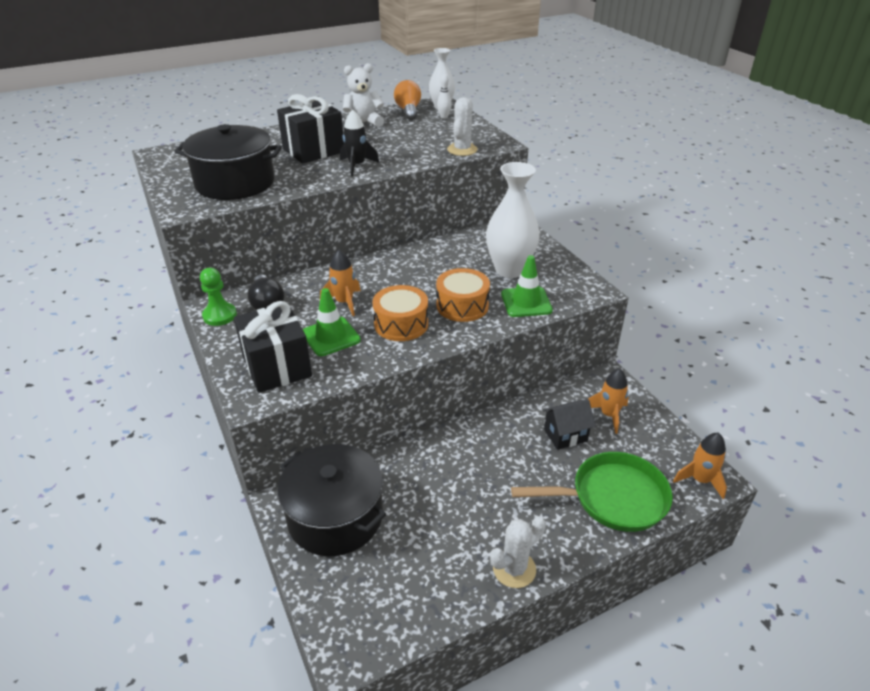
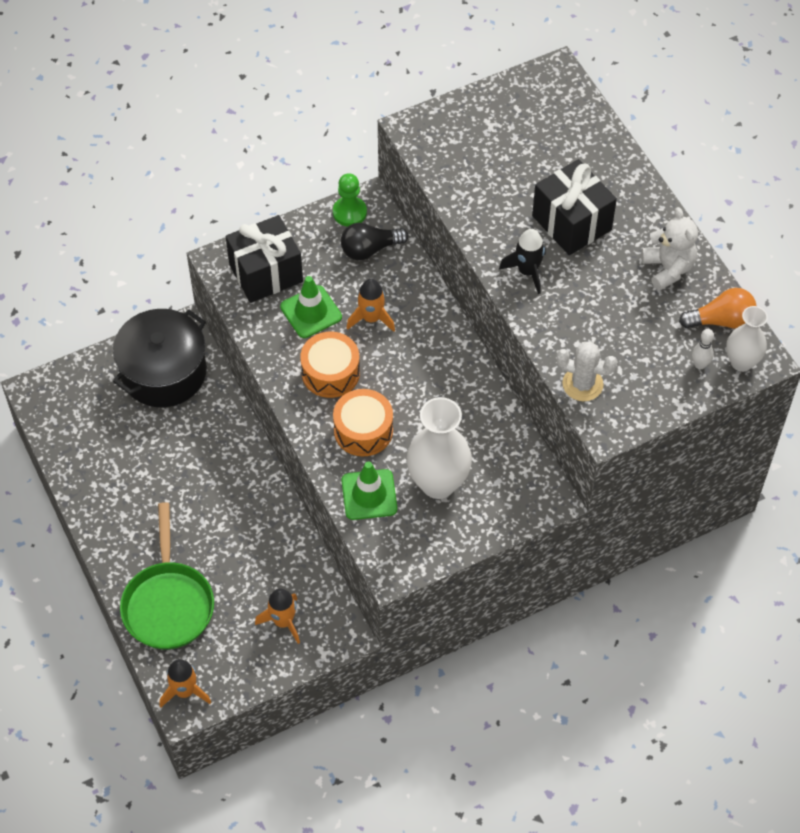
camera: 90 degrees right, 20 degrees up
black pot [174,124,282,200] -> none
white cactus [490,516,546,588] -> none
black house [543,399,596,450] -> none

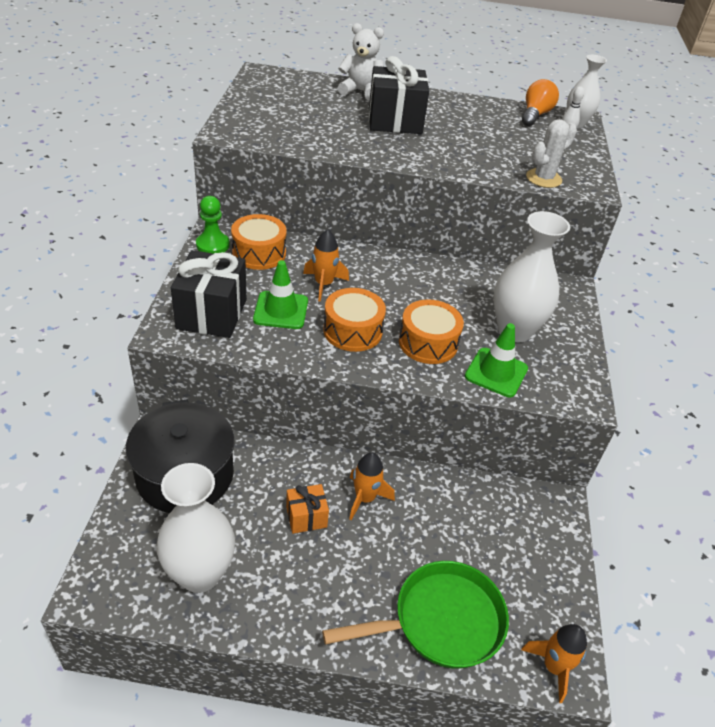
camera: 60 degrees left, 15 degrees down
green pan [120,502,214,649] -> green pan turned 45 degrees counterclockwise [322,561,509,669]
orange rocket [255,588,300,644] -> orange rocket moved to [349,452,395,520]
black light bulb [341,223,408,261] -> orange drum [231,214,287,270]
black rocket [499,229,546,294] -> none
white teddy bear [641,207,698,291] -> white teddy bear moved to [338,23,384,101]
none -> white vase [157,463,235,593]
none -> orange gift [286,484,329,534]

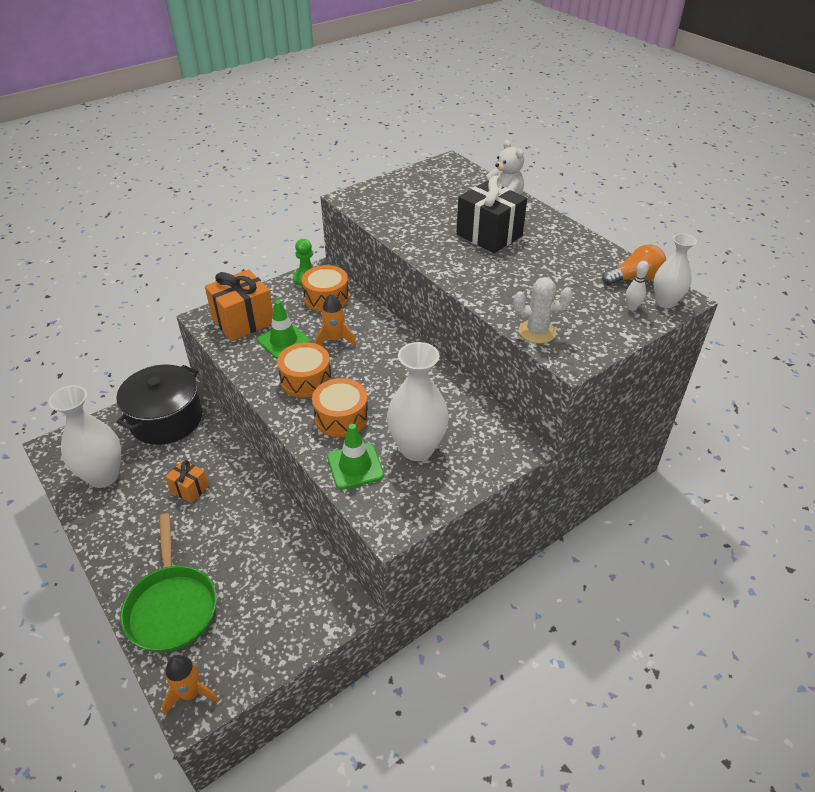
camera: 50 degrees right, 0 degrees up
black gift [171,250,247,338] -> orange gift [205,269,273,341]
green pan [322,561,509,669] -> green pan turned 45 degrees clockwise [120,513,217,653]
orange rocket [349,452,395,520] -> none

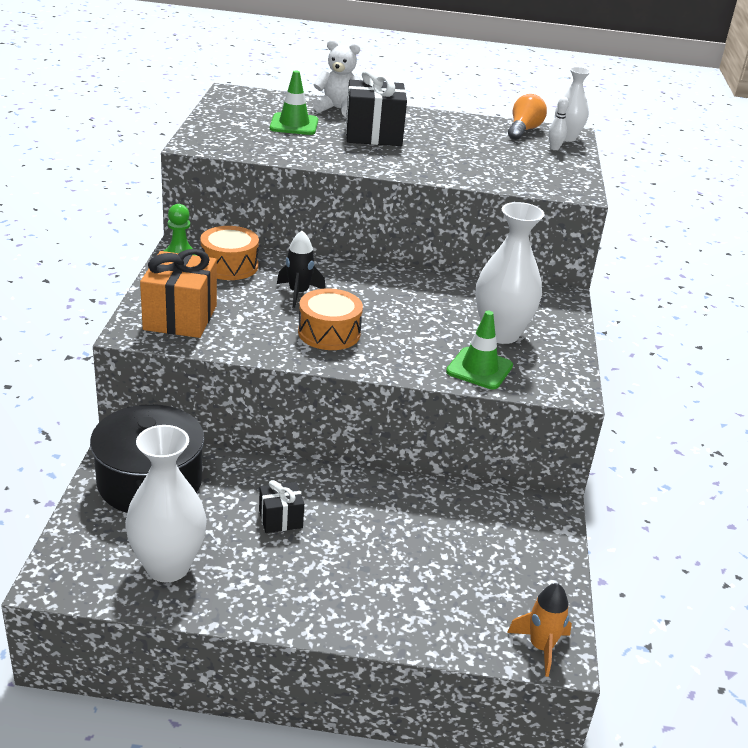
camera: 50 degrees left, 10 degrees down
green pan [120,513,217,653] -> none
orange gift [165,460,209,503] -> black gift [259,480,304,533]
green traffic cone [257,300,310,359] -> green traffic cone moved to [270,70,318,135]
orange drum [312,378,368,437] -> none
orange rocket [315,294,356,346] -> black rocket [277,231,326,308]
white cactus [514,277,573,343] -> none

